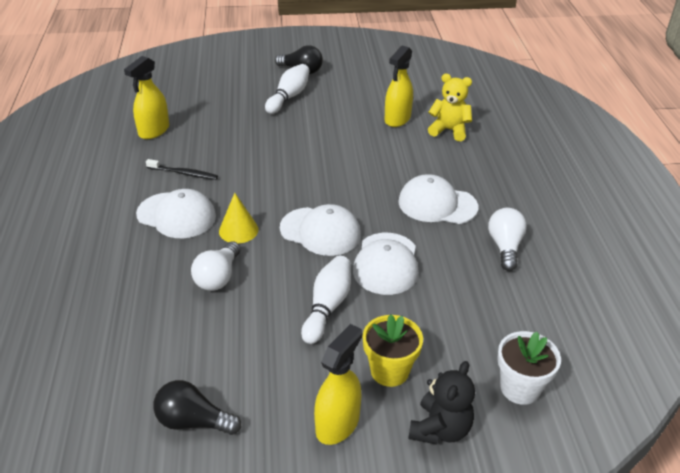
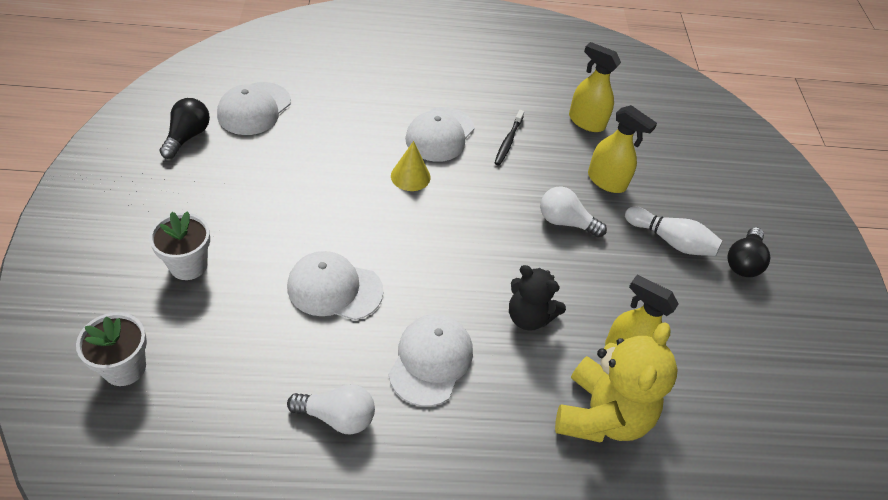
camera: 90 degrees right, 10 degrees up
white light bulb [191,241,240,291] -> white light bulb moved to [540,186,607,238]
white cap [280,204,361,256] -> white cap moved to [217,82,291,135]
white bowling pin [301,256,351,344] -> none
yellow spray bottle [314,324,362,445] -> yellow spray bottle moved to [588,105,657,193]
yellow flower pot [363,315,423,387] -> white flower pot [149,211,210,280]
black teddy bear [408,361,475,445] -> black teddy bear moved to [509,265,566,331]
yellow teddy bear [428,74,472,141] -> yellow teddy bear [555,322,678,442], size x1.60

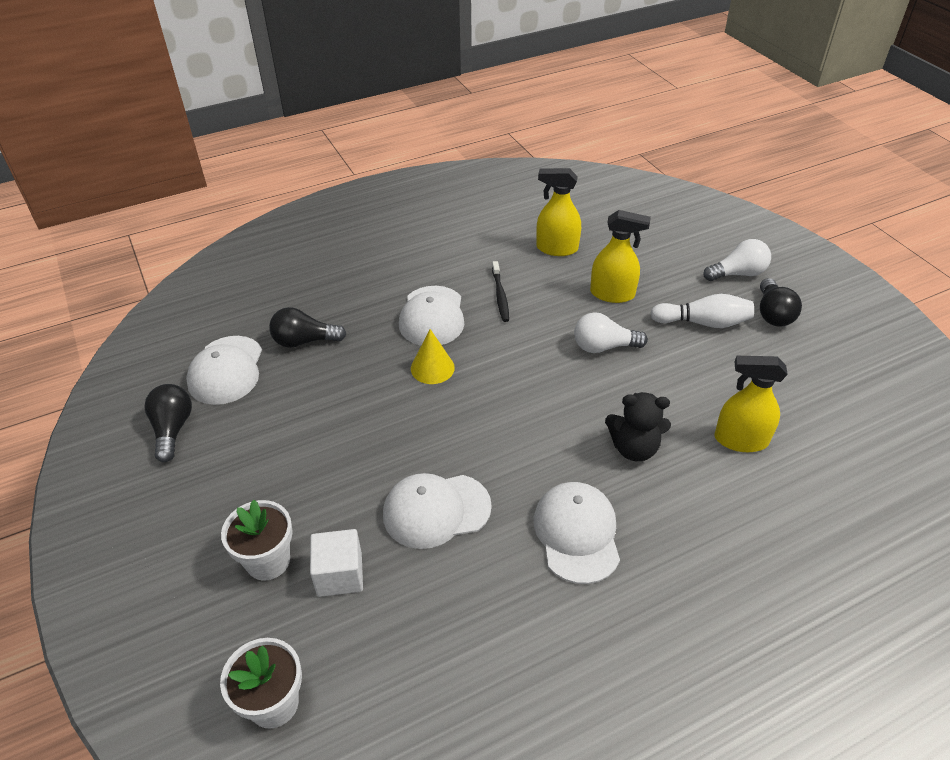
camera: 20 degrees left, 5 degrees down
white light bulb [287,384,375,434] -> white light bulb moved to [703,239,771,281]
yellow teddy bear [555,322,678,442] -> none
none -> black light bulb [269,307,346,348]
none -> white cube [310,529,363,597]

